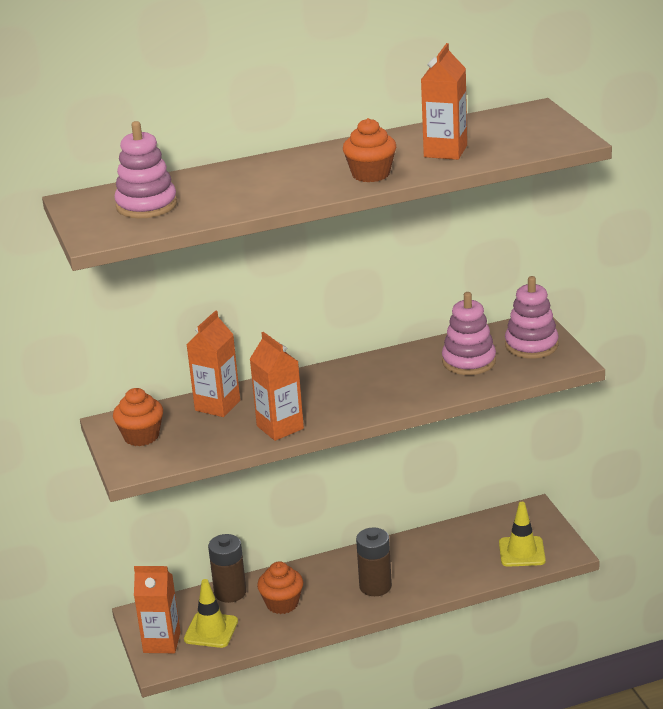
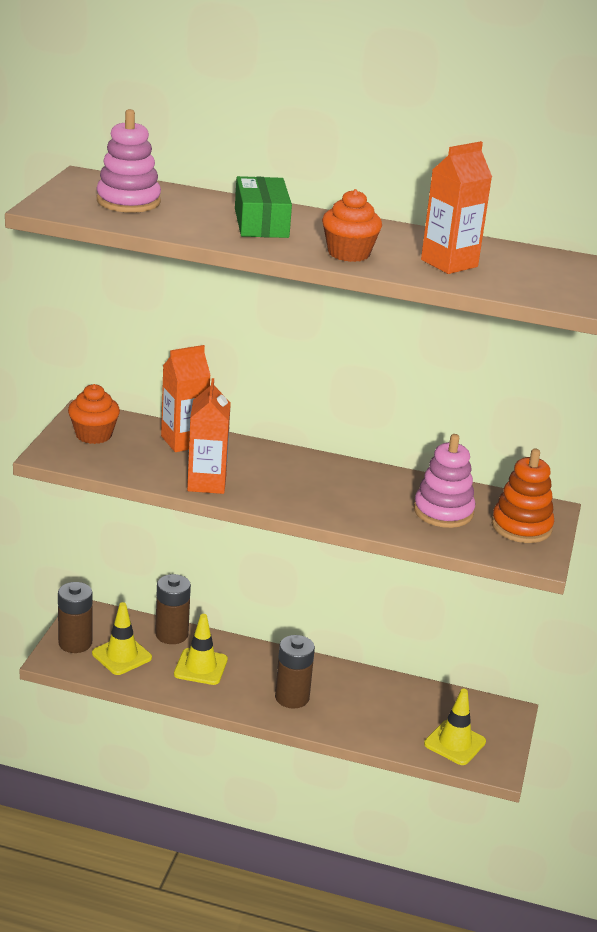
camera: 30 degrees right, 0 degrees up
orange carton [134,566,180,653] -> brown battery [58,582,92,653]
orange cupcake [257,561,303,614] -> yellow traffic cone [174,614,228,685]
pink stacking toy [505,276,559,359] -> orange stacking toy [492,449,554,543]
none -> green box [235,176,292,238]

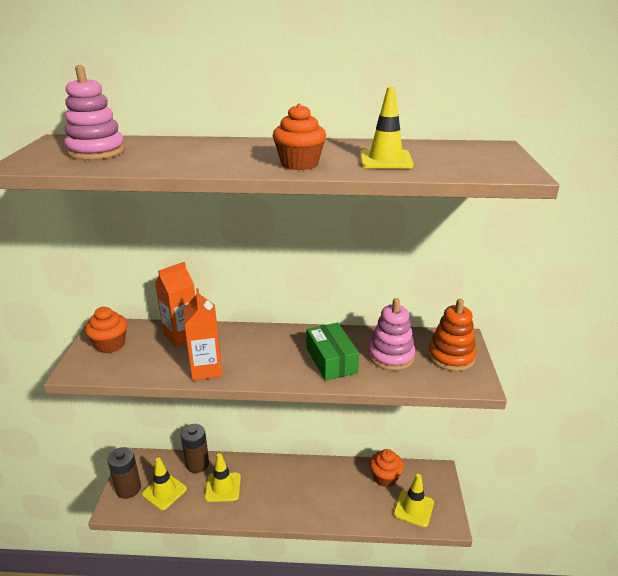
camera: 10 degrees left, 0 degrees up
green box [235,176,292,238] -> green box moved to [307,323,359,381]
brown battery [275,635,315,709] -> none
orange carton [421,141,492,274] -> yellow traffic cone [360,87,414,169]
none -> orange cupcake [370,449,404,487]

